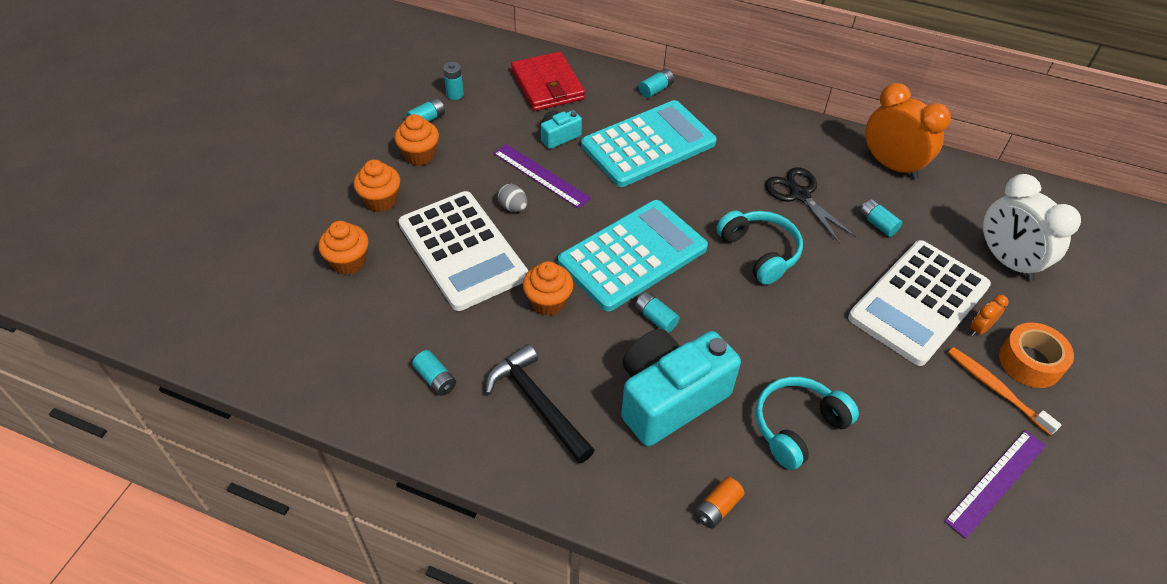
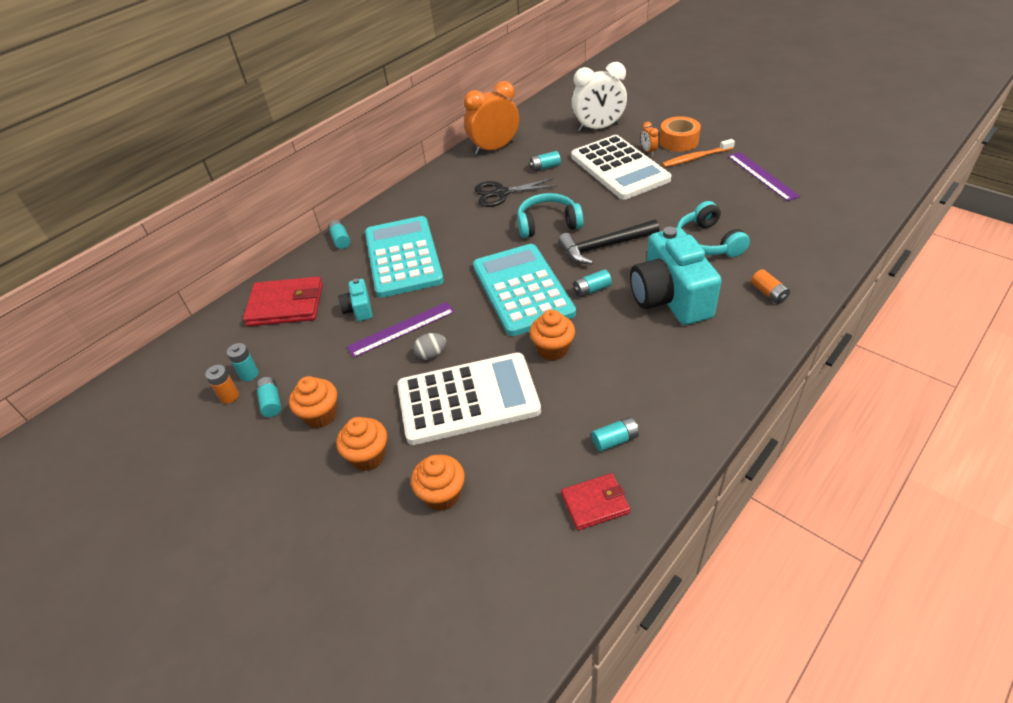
camera: 65 degrees left, 5 degrees down
black hammer [485,344,595,463] -> black hammer moved to [558,220,659,264]
none -> orange battery [205,365,239,404]
none -> red wallet [561,473,631,530]

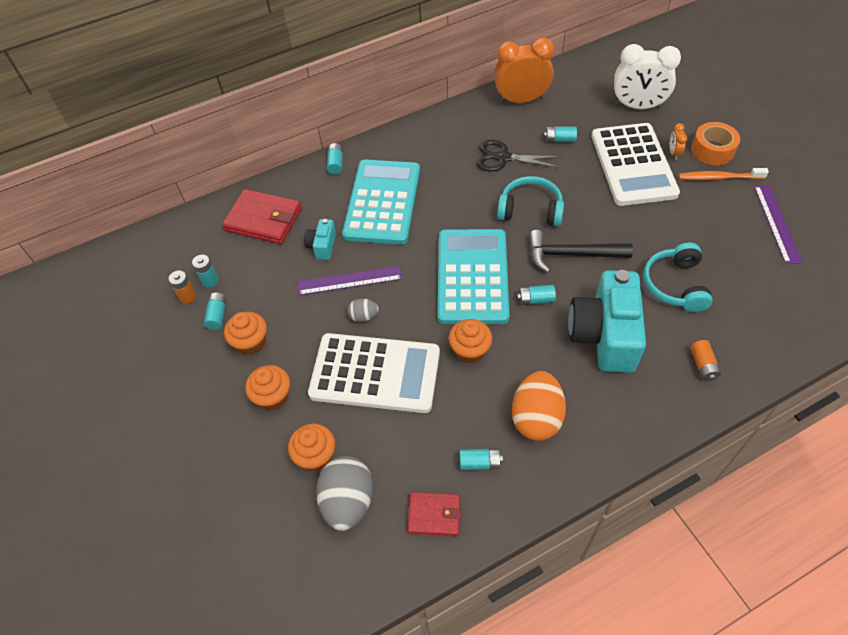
camera: 20 degrees right, 10 degrees up
none -> grey egg [316,456,373,531]
none -> orange egg [512,371,566,441]

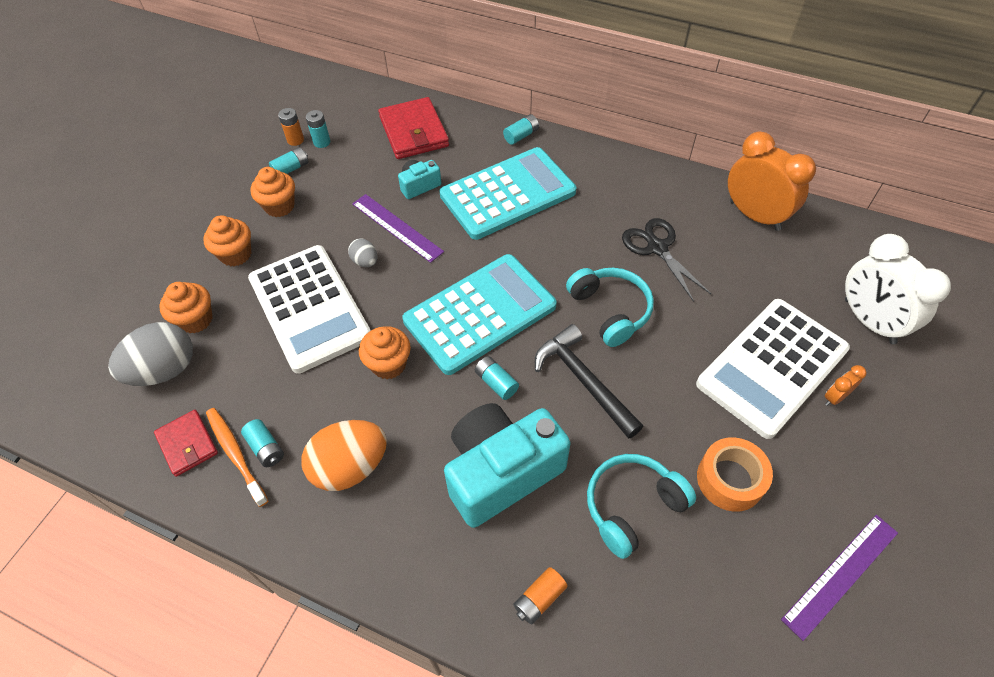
camera: 50 degrees right, 0 degrees up
turquoise battery [544,127,577,142] -> none
orange toothbrush [679,168,769,180] -> orange toothbrush moved to [206,408,268,507]
orange tape [691,122,740,165] -> orange tape moved to [697,437,773,512]

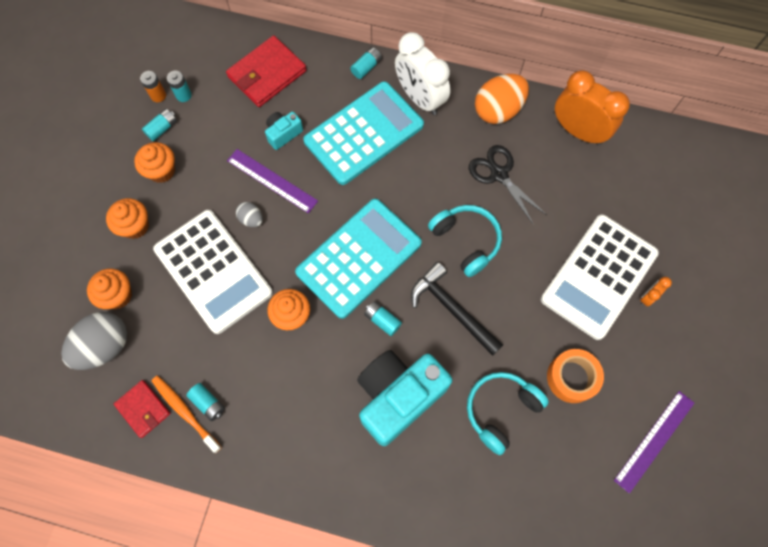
camera: 10 degrees left, 15 degrees up
orange egg [302,420,387,491] -> orange egg moved to [475,74,529,124]
red wallet [378,97,449,159] -> red wallet turned 75 degrees clockwise [226,36,307,107]
orange battery [513,567,568,624] -> none
white clock [845,234,951,344] -> white clock moved to [395,32,450,115]

